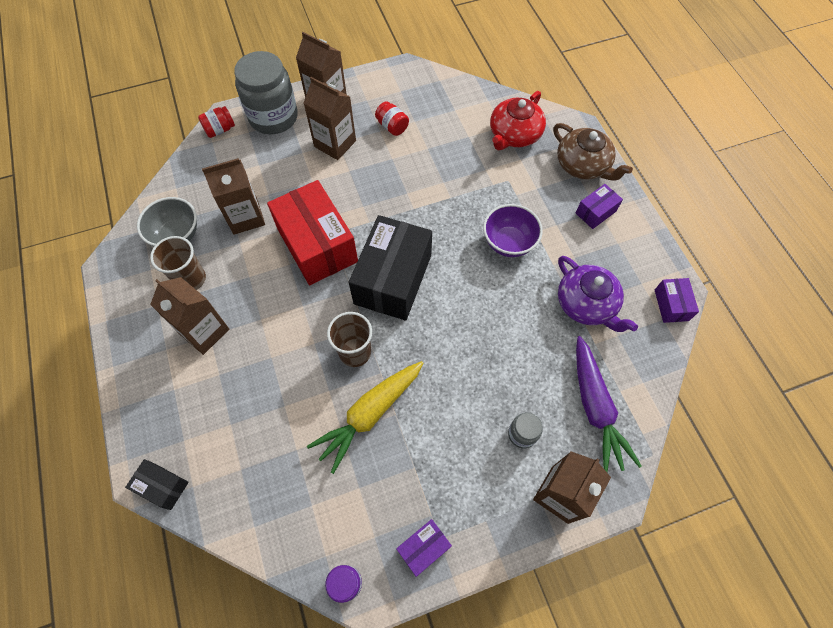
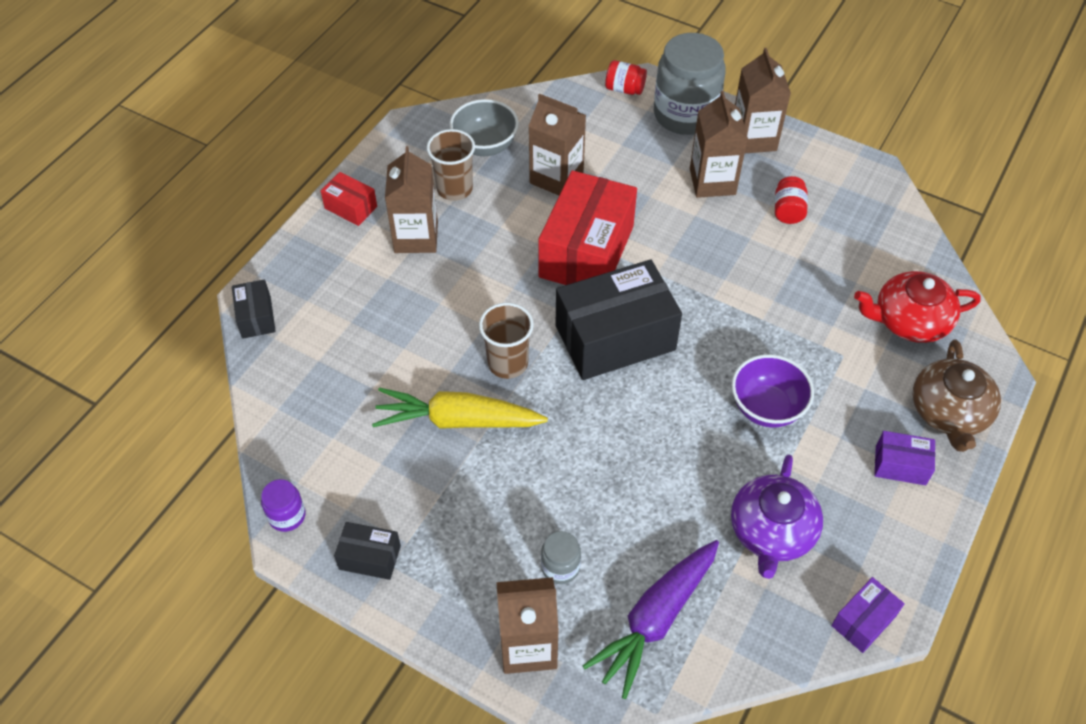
camera: 50 degrees right, 10 degrees down
purple box [396,519,452,577] -> black box [334,522,401,580]
none -> red box [321,172,377,226]

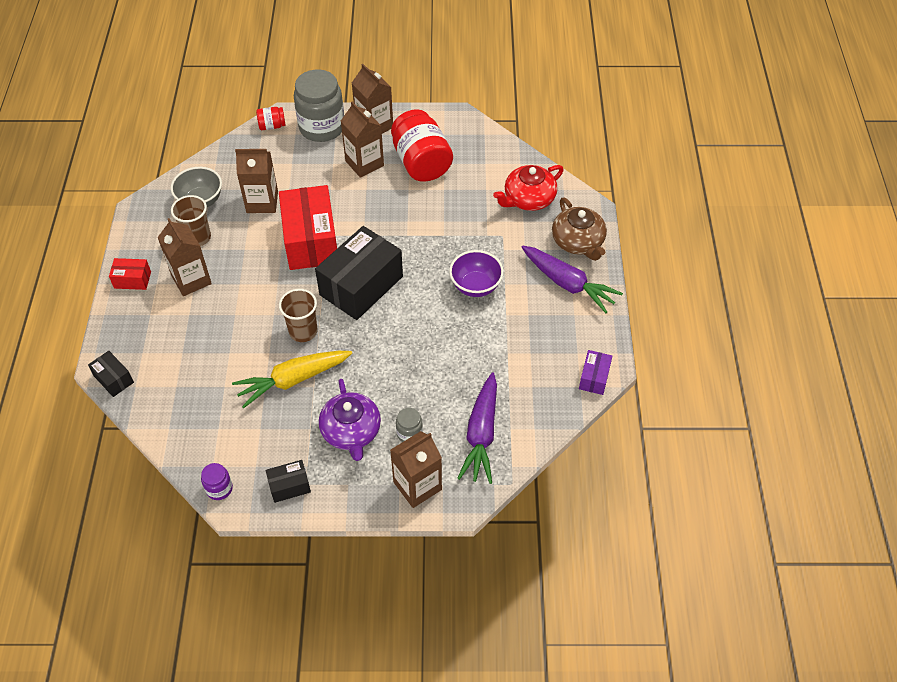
camera: 30 degrees left, 0 degrees up
purple teapot [731,454,823,579] -> purple teapot moved to [319,379,381,461]
red jar [775,176,808,224] -> red jar [391,109,453,182], size x2.20
purple box [874,431,935,485] -> purple carrot [521,246,623,313]

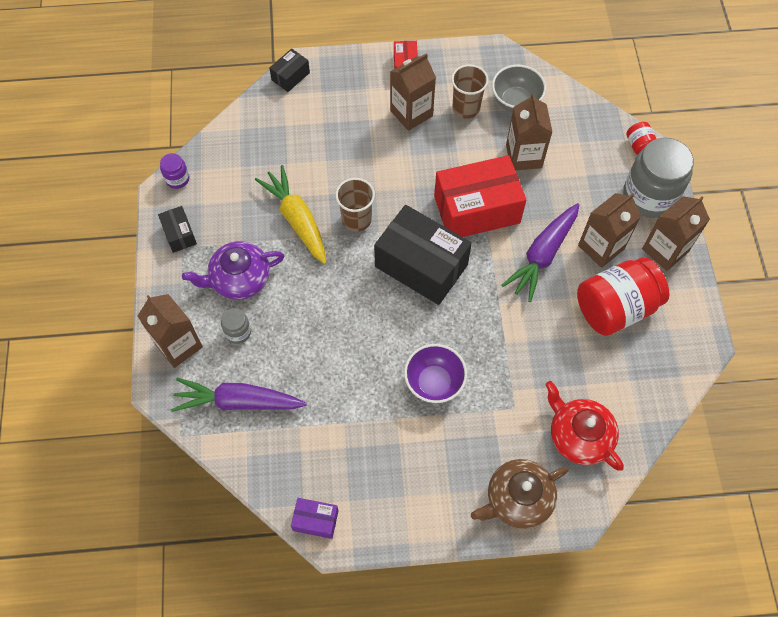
camera: 85 degrees right, 10 degrees up
purple carrot [521,246,623,313] -> purple carrot moved to [502,203,580,302]

